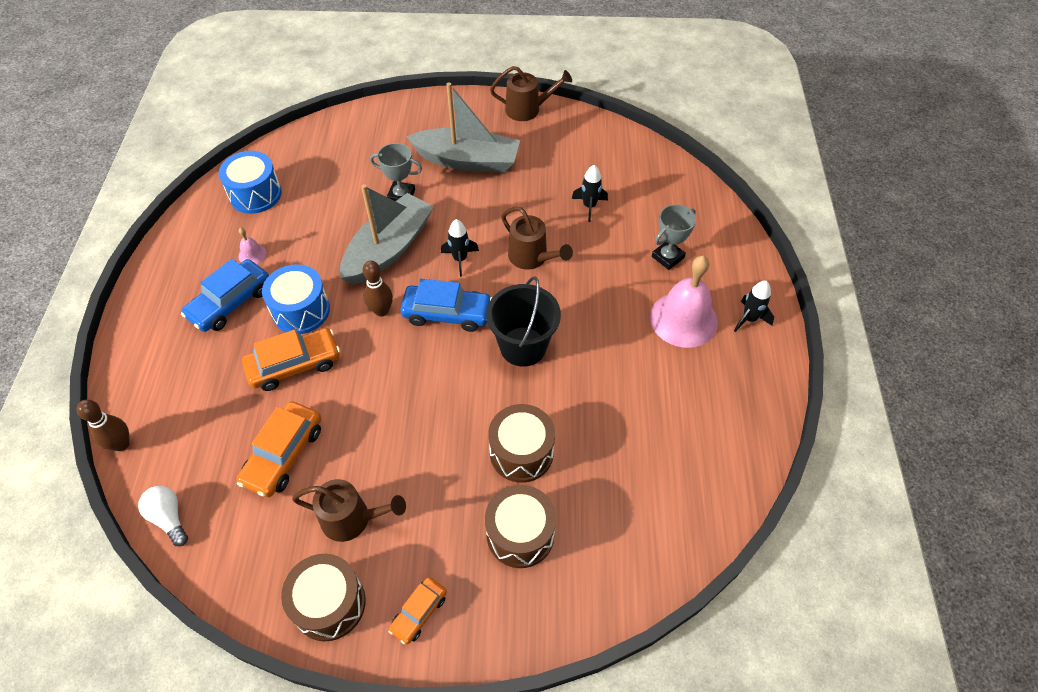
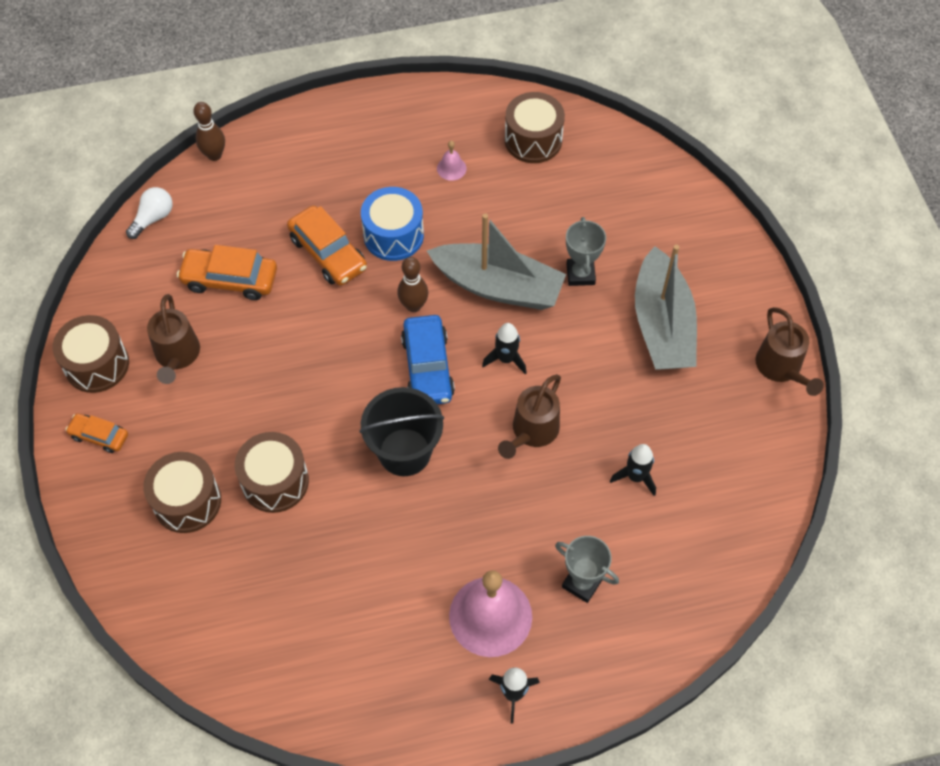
camera: 75 degrees right, 5 degrees up
blue car [181,259,269,332] -> none
blue drum [219,151,282,214] -> brown drum [505,92,565,163]

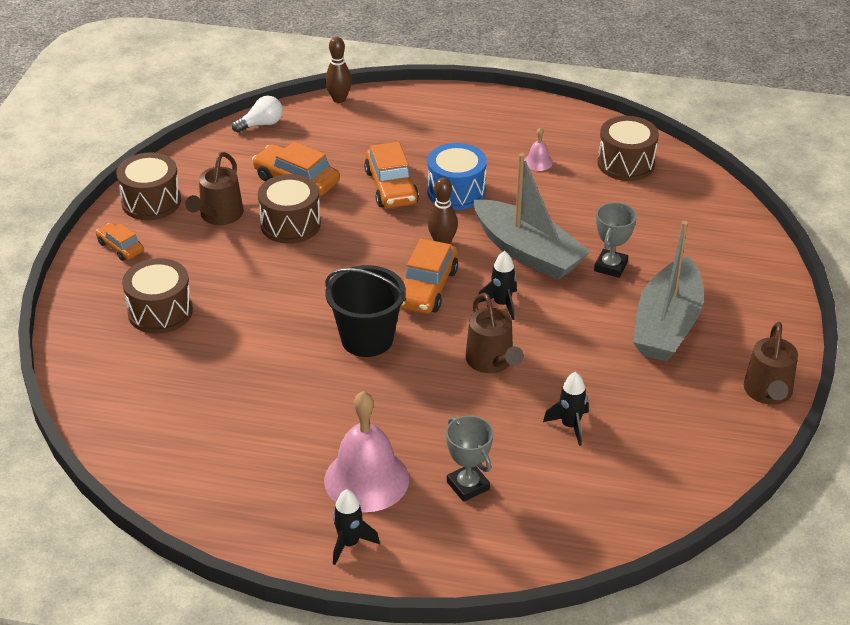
camera: 25 degrees right, 20 degrees down
brown drum [235,432,309,513] -> brown drum moved to [258,174,321,244]
blue car [401,315,455,404] -> orange car [400,238,458,314]
brown watering can [498,374,561,459] -> brown watering can turned 75 degrees counterclockwise [465,293,524,373]

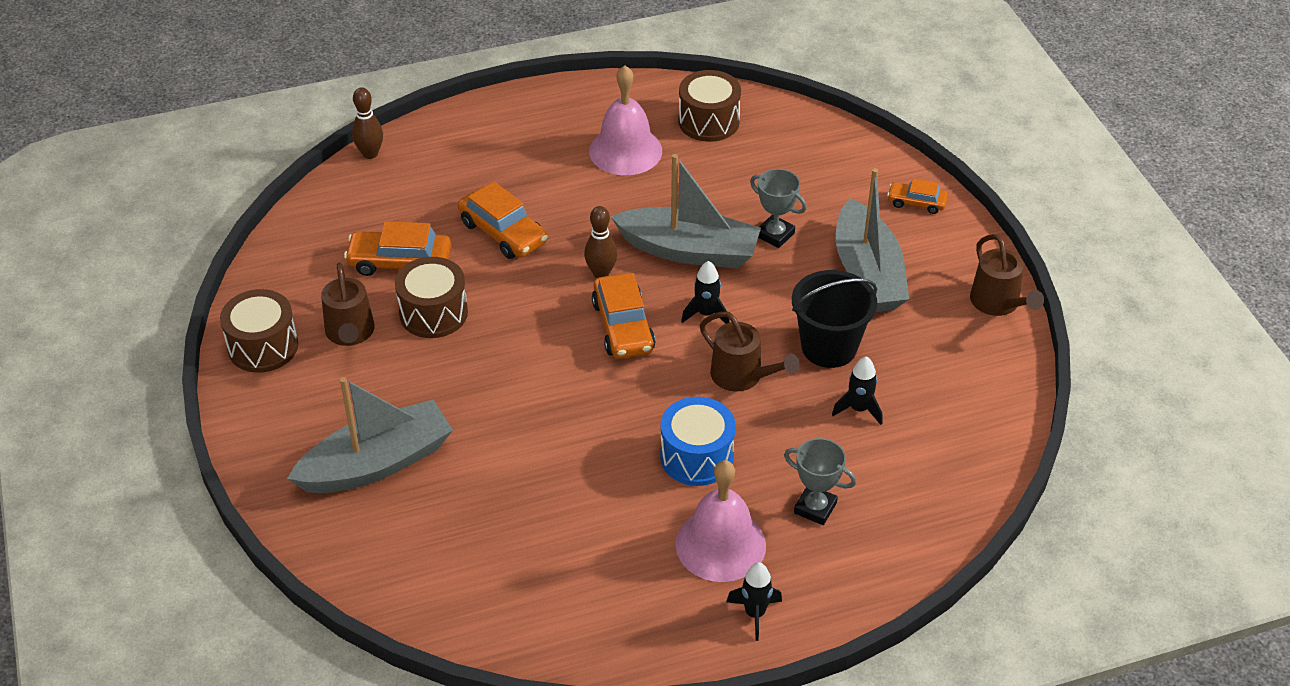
camera: 30 degrees left, 5 degrees up
orange car [96,223,144,261] -> orange car moved to [887,179,948,214]
brown drum [122,258,193,334] -> grey boat [287,377,453,493]
white light bulb [232,96,283,133] -> none
black bucket [325,265,406,357] -> black bucket moved to [792,270,877,368]
blue drum [427,143,487,210] -> blue drum moved to [660,397,736,486]
pink bell [524,127,553,171] -> pink bell [589,65,662,175], size x2.32
grey trophy [594,202,637,278] -> grey trophy turned 45 degrees counterclockwise [750,169,807,248]

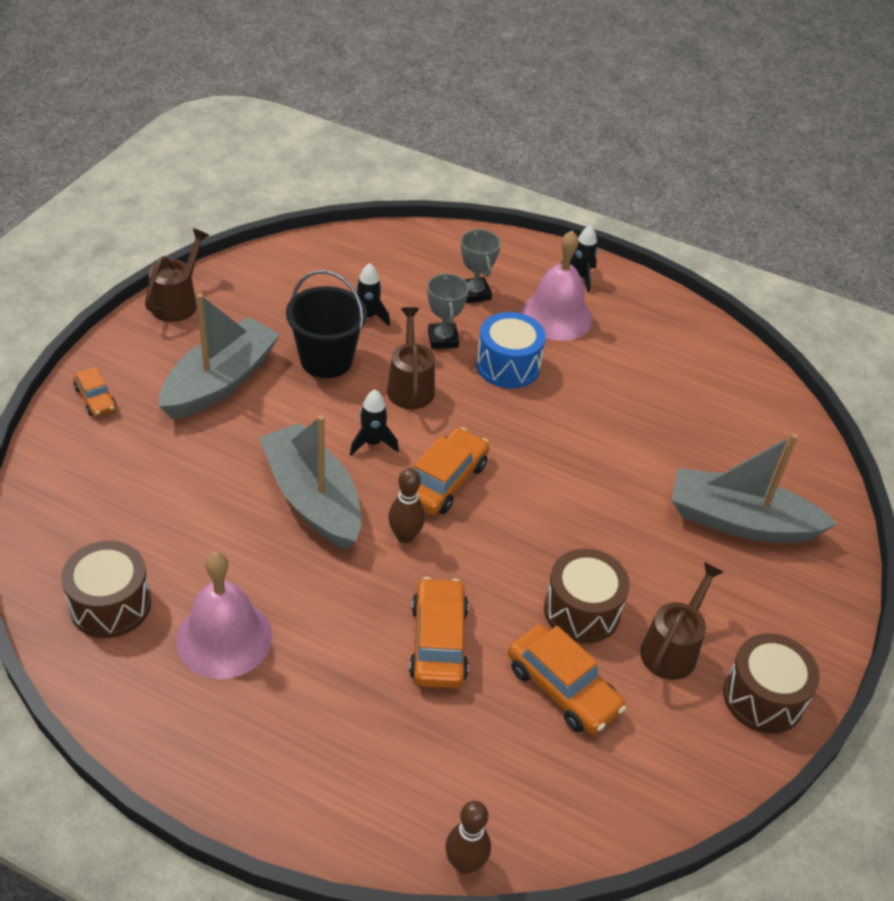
camera: 140 degrees left, 0 degrees up
grey trophy [750,169,807,248] -> grey trophy moved to [427,273,469,349]

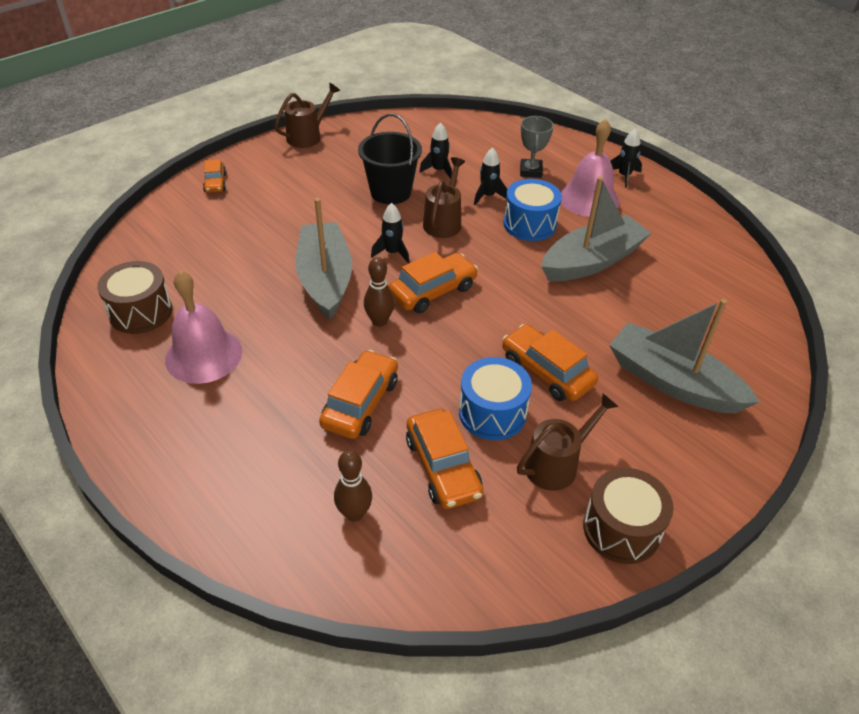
camera: 25 degrees right, 0 degrees up
grey boat [159,293,280,419] -> grey boat moved to [541,176,651,281]
grey trophy [427,273,469,349] -> black rocket [474,147,507,205]
brown bowling pin [445,801,491,874] -> brown bowling pin moved to [334,450,372,522]
brown drum [544,549,630,643] -> blue drum [459,357,532,440]
none -> orange car [502,324,598,401]

